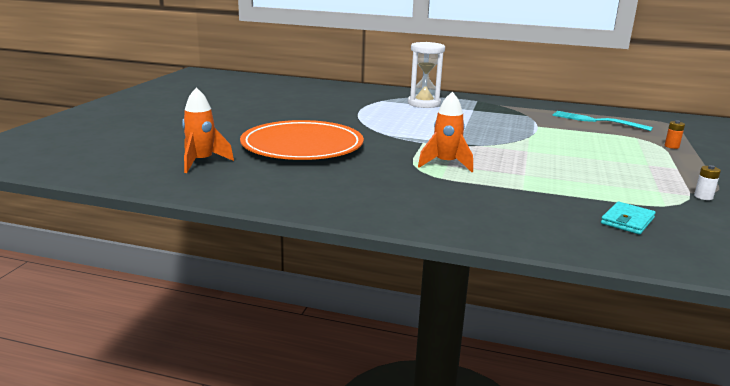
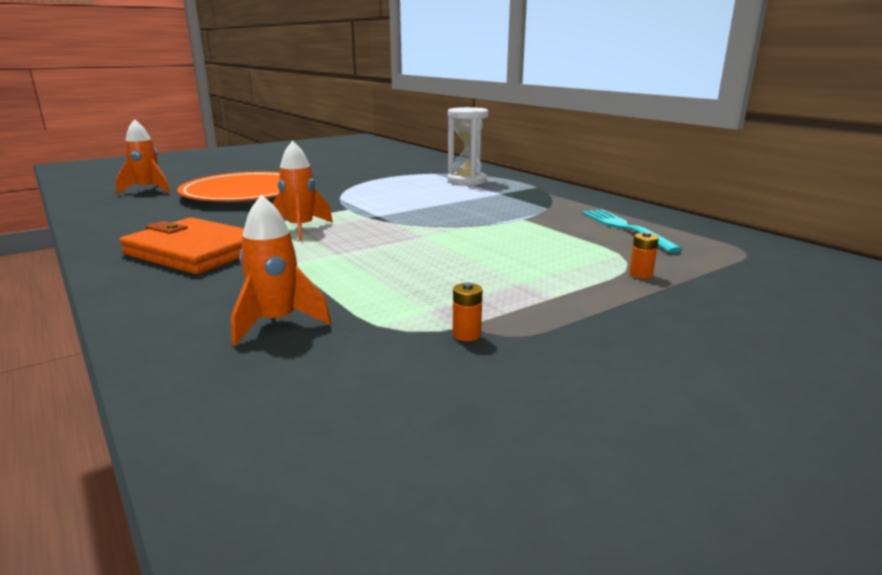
camera: 40 degrees right, 0 degrees up
turquoise wallet [601,202,656,234] -> orange rocket [231,195,331,346]
white battery [694,165,721,200] -> orange battery [453,282,483,341]
none -> orange wallet [119,217,244,274]

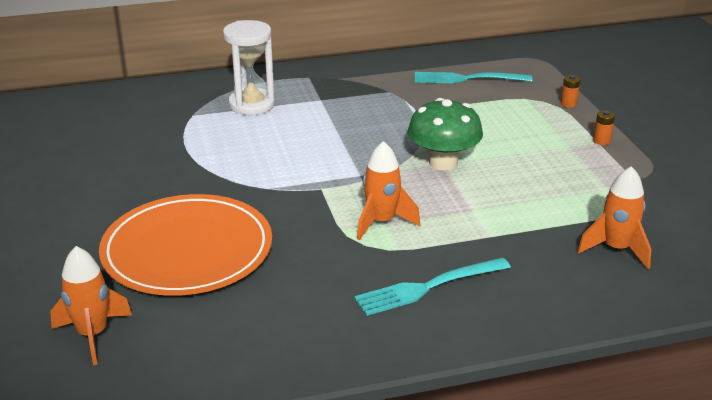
camera: 70 degrees left, 10 degrees up
orange wallet [119,217,244,274] -> turquoise fork [354,258,511,316]
orange battery [453,282,483,341] -> orange battery moved to [593,110,615,145]
none -> green mushroom [408,98,483,171]

